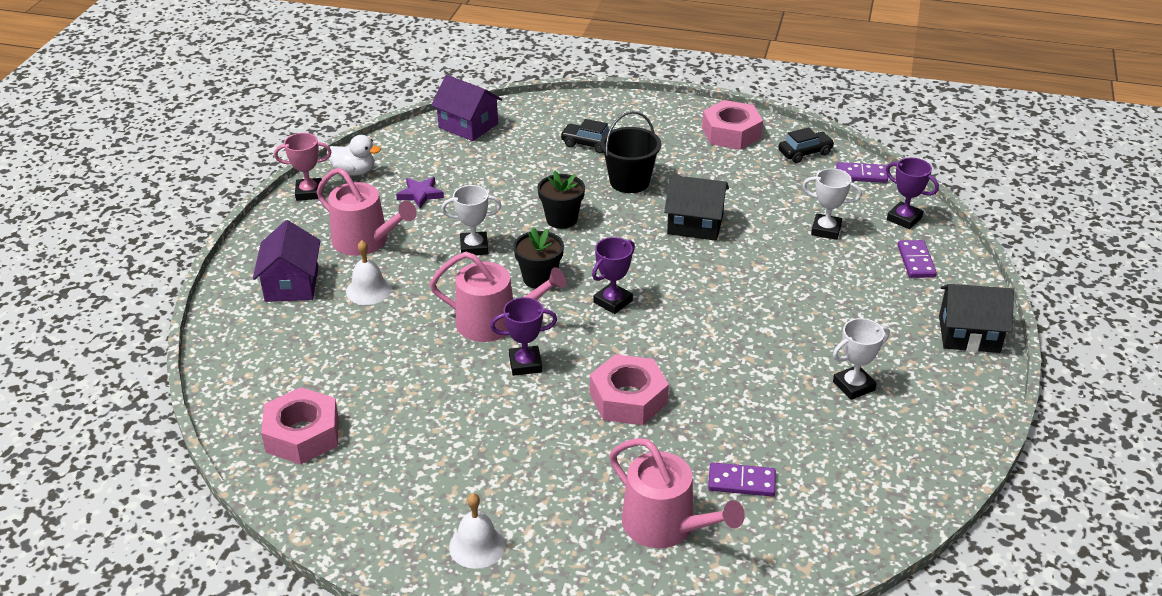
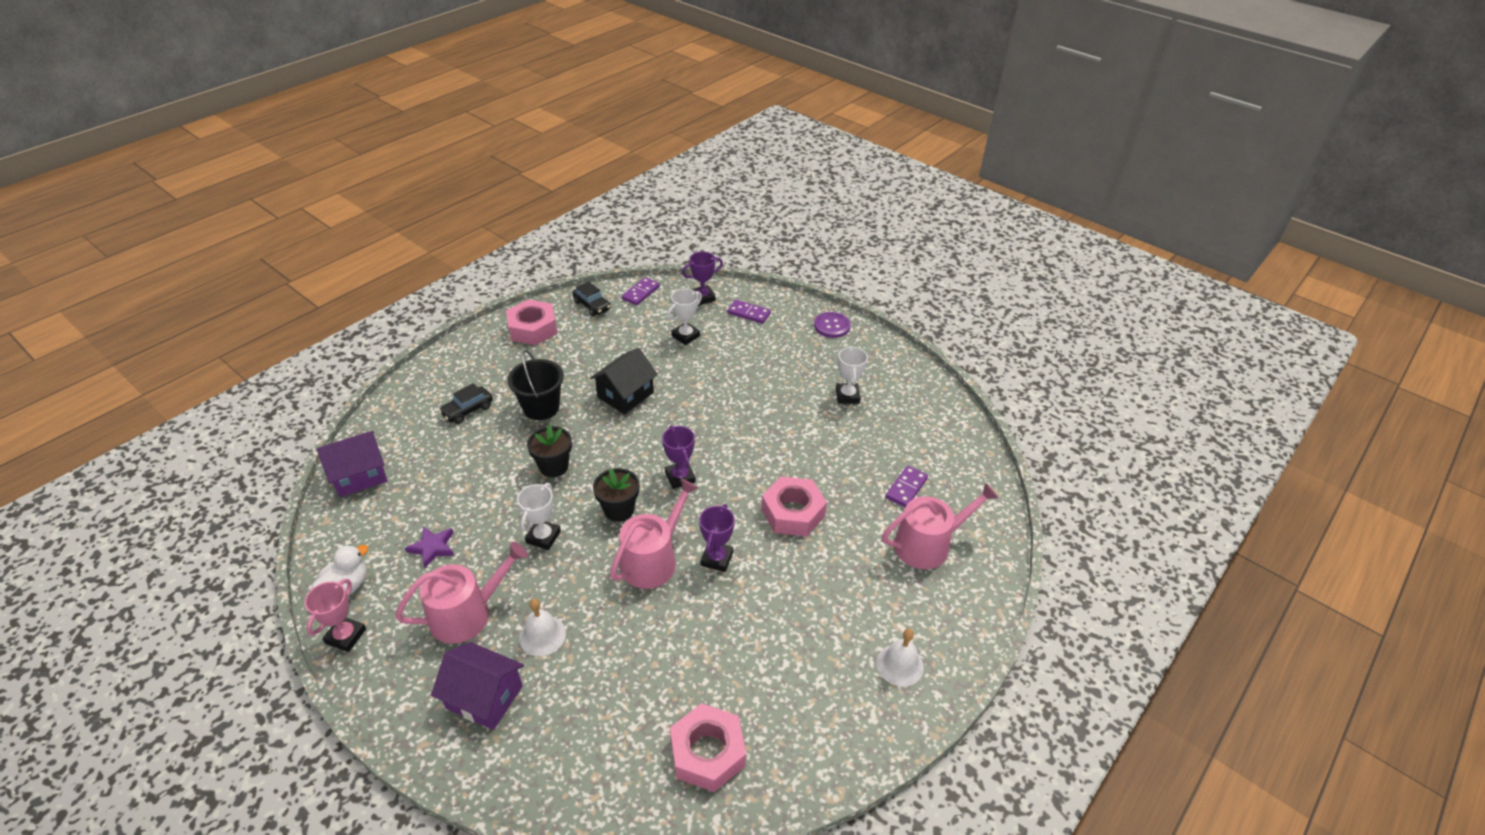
camera: 65 degrees left, 5 degrees up
black car [778,127,835,163] -> black car turned 135 degrees clockwise [572,281,611,316]
black house [939,284,1014,353] -> purple button [814,312,851,338]

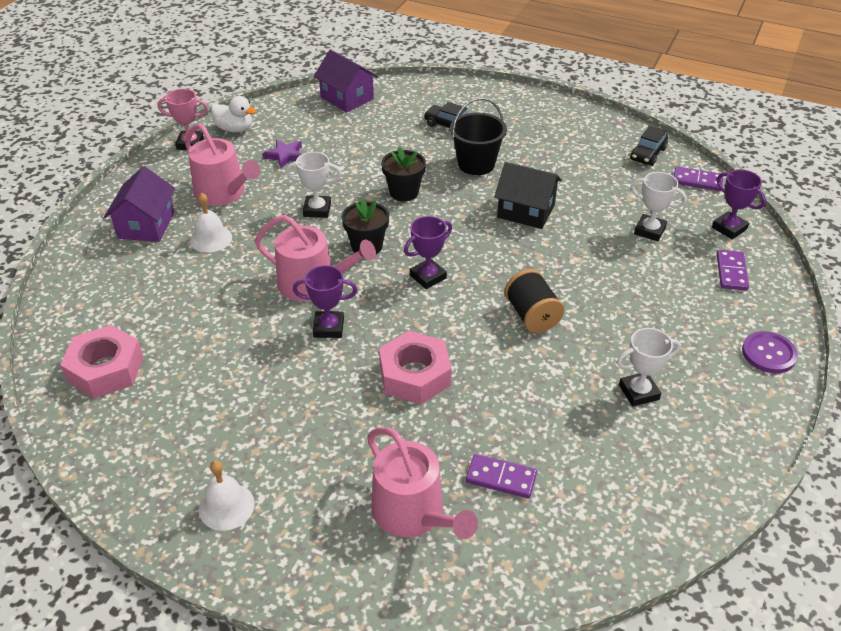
camera: 75 degrees right, 0 degrees up
pink nut [506,300,558,345] -> none
none -> black spool [505,269,564,333]

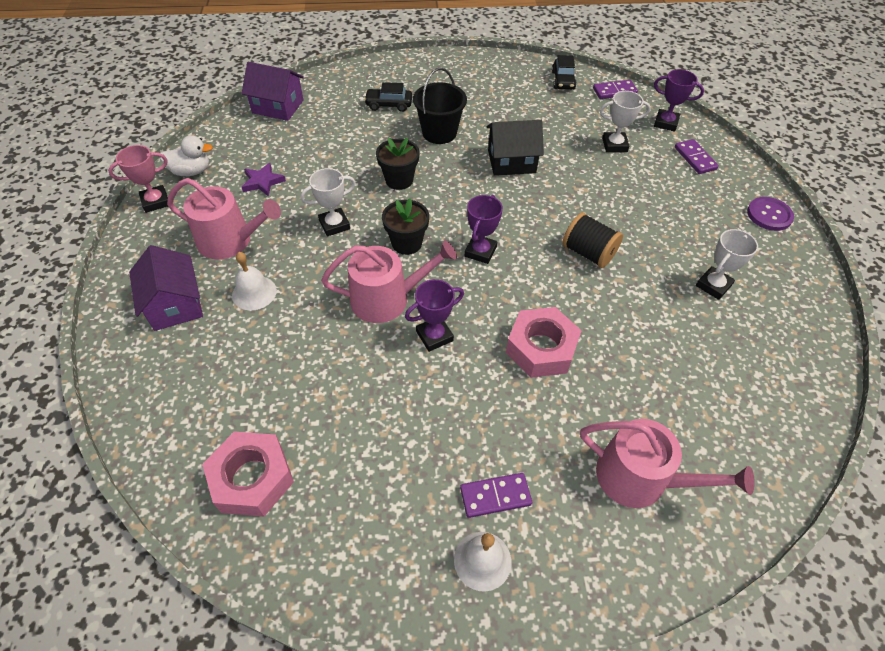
camera: 30 degrees left, 10 degrees up
purple domino [466,454,537,498] -> purple domino moved to [460,473,532,518]

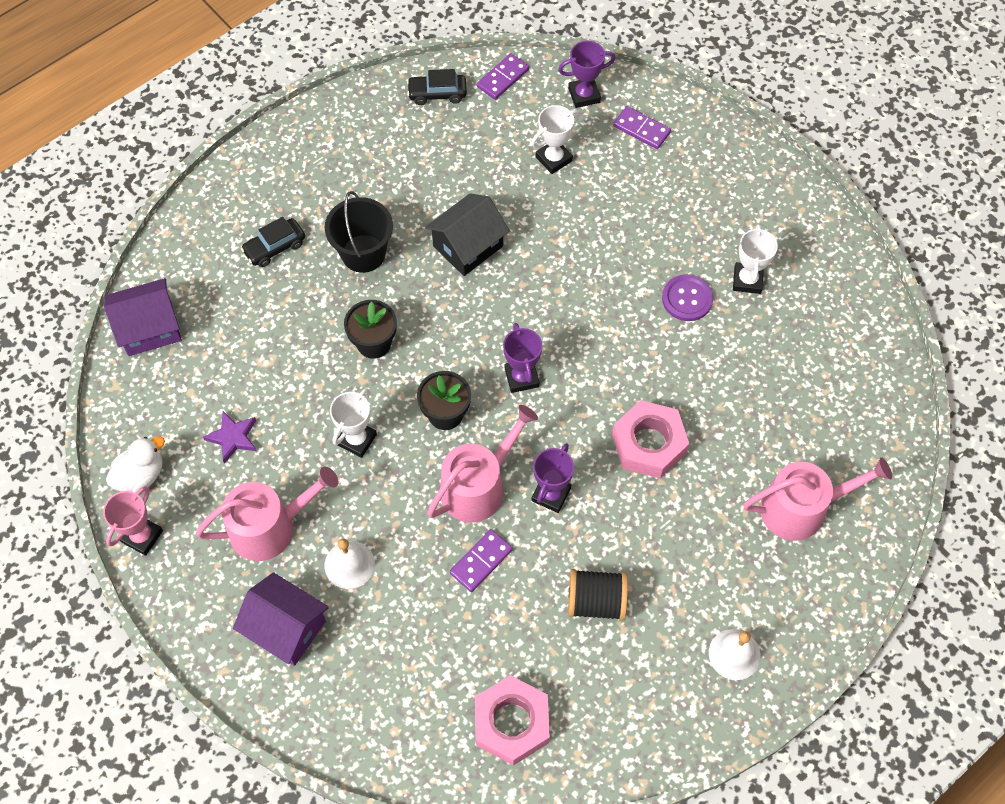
camera: 35 degrees left, 10 degrees up
purple domino [460,473,532,518] -> purple domino moved to [450,529,513,592]
black car [552,55,577,90] -> black car turned 120 degrees clockwise [407,69,467,105]
black spool [562,212,623,268] -> black spool moved to [568,569,628,621]
purple button [747,197,794,231] -> purple button moved to [662,274,713,321]

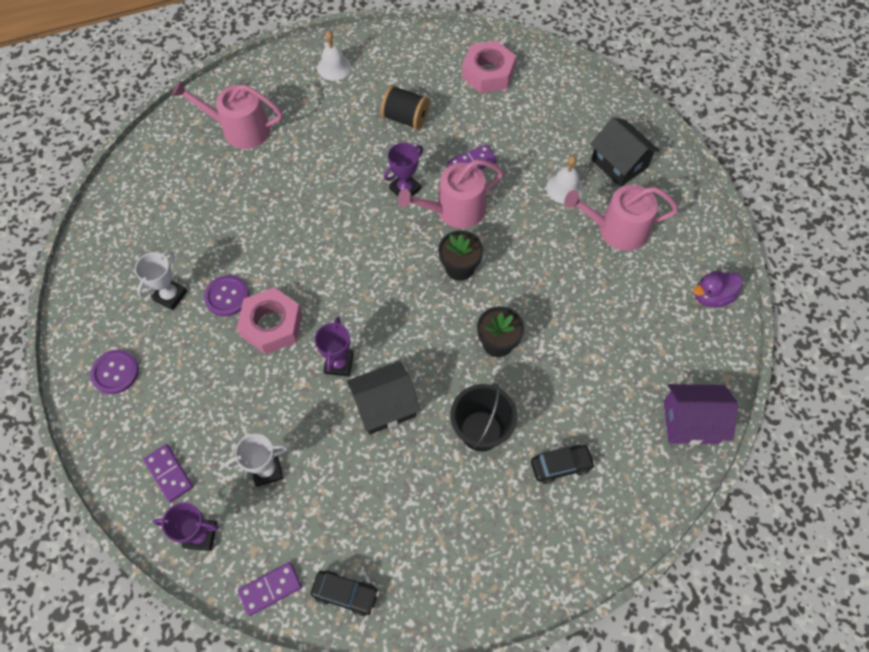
camera: 160 degrees left, 0 degrees up
pink trophy [103,486,163,556] -> none
white duck [106,436,165,493] -> purple duck [693,271,743,307]
purple star [203,411,256,464] -> none
purple house [233,572,329,666] -> black house [590,117,660,187]
white trophy [330,388,377,458] -> none
purple trophy [503,323,542,393] -> purple trophy moved to [314,317,354,377]
pink nut [612,400,689,478] -> pink nut moved to [237,287,302,354]
none -> purple button [90,350,139,394]

